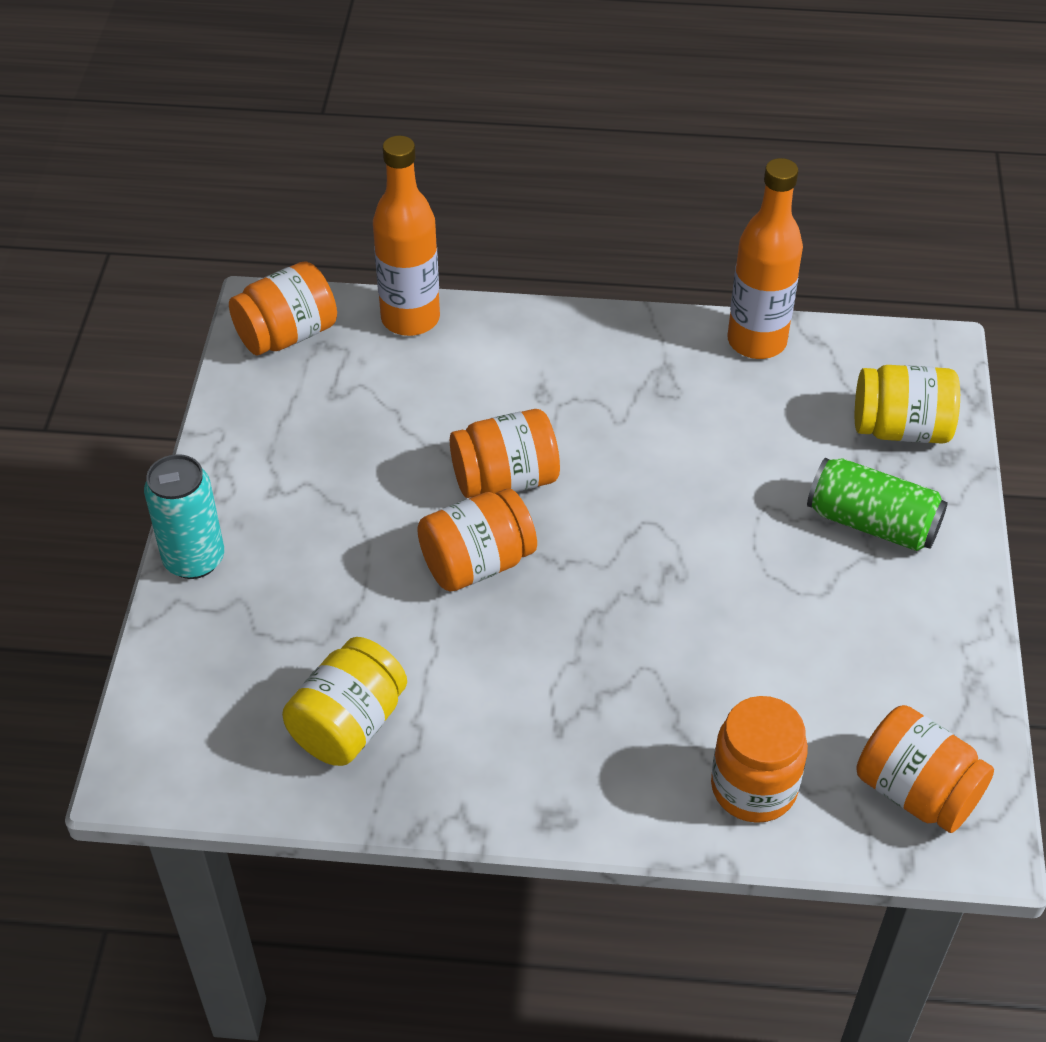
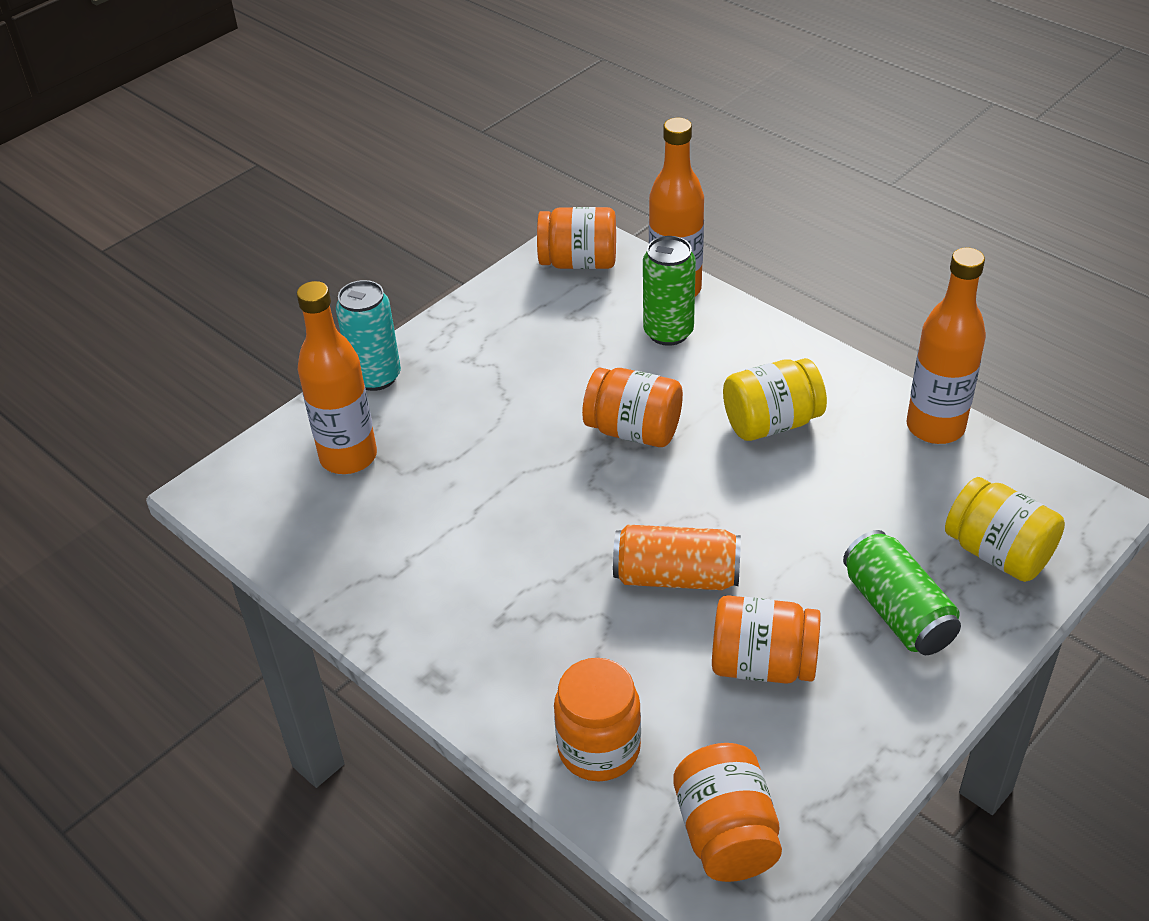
camera: 40 degrees right, 5 degrees down
yellow jar [282,637,407,766] -> yellow jar moved to [723,358,827,441]
orange jar [417,489,537,592] -> orange jar moved to [712,595,821,684]
none -> orange bottle [297,281,377,474]
none -> orange can [613,525,741,590]
none -> green can [643,236,696,346]

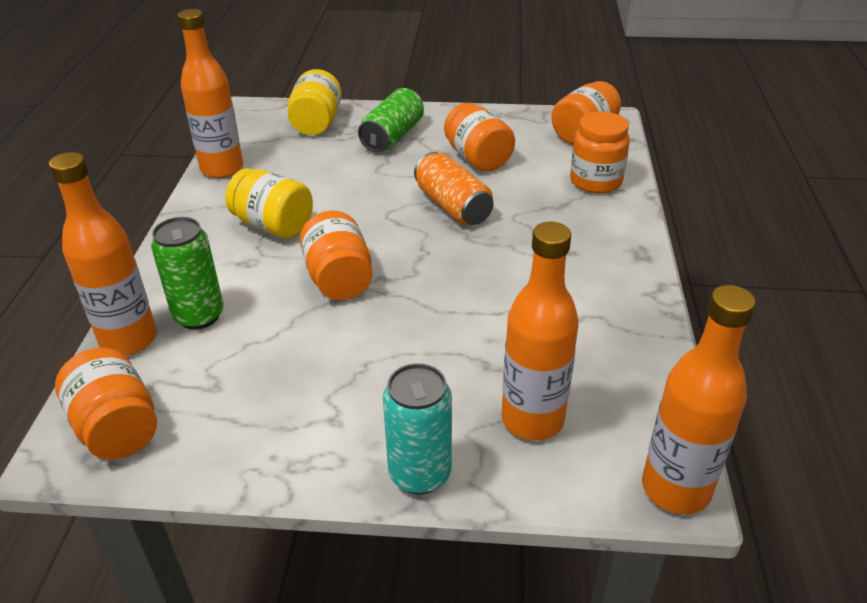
camera: 130 degrees left, 5 degrees down
none -> orange bottle [642,285,756,514]

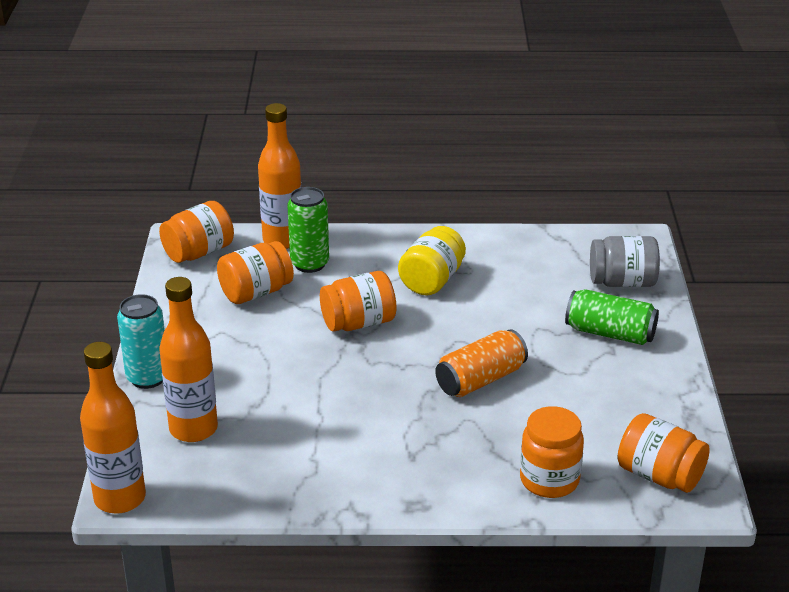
camera: 85 degrees right, 5 degrees down
orange bottle [178,9,243,178] -> none
yellow jar [287,69,342,135] -> grey jar [590,236,660,287]
orange jar [444,103,515,172] -> orange jar moved to [217,241,294,304]

